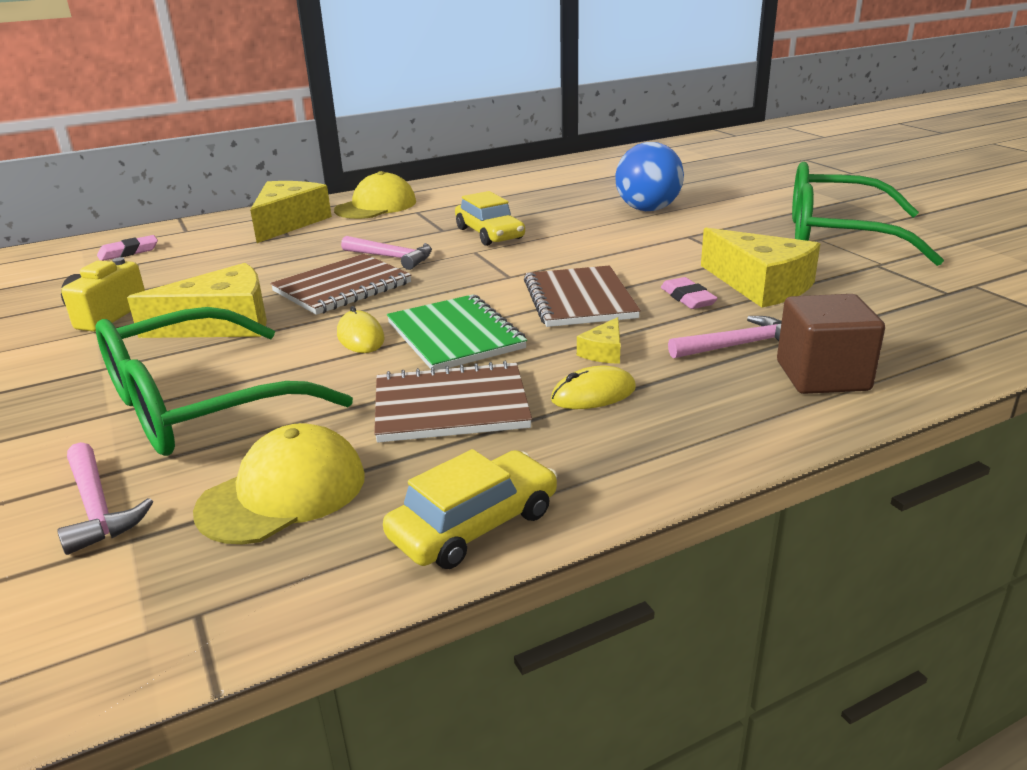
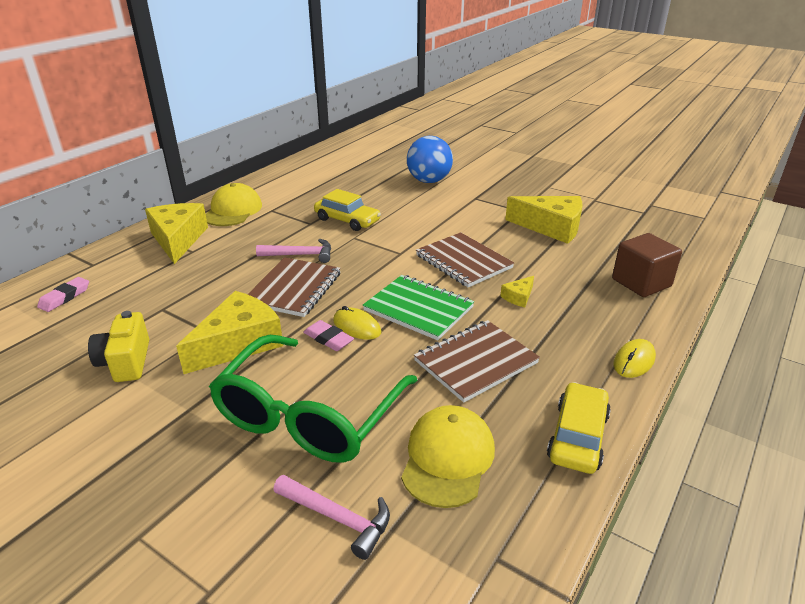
camera: 30 degrees left, 5 degrees up
yellow mouse [551,366,636,409] -> yellow mouse moved to [614,339,656,378]
yellow cheese [577,317,620,364] -> yellow cheese turned 45 degrees clockwise [501,276,534,307]
pink eraser [661,277,718,309] -> pink eraser moved to [303,320,354,351]
pink hammer [668,316,782,358] -> none
green glasses [792,162,944,266] -> none

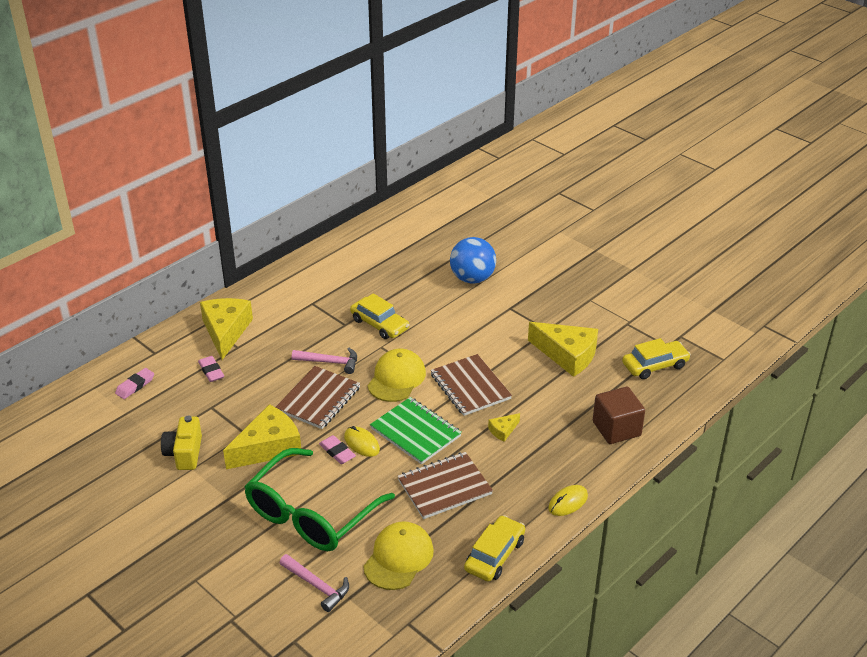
camera: 10 degrees right, 5 degrees up
yellow cap [206,183,262,226] -> yellow cap moved to [367,349,426,402]
none -> pink eraser [198,356,224,382]
none -> yellow car [622,338,691,379]

